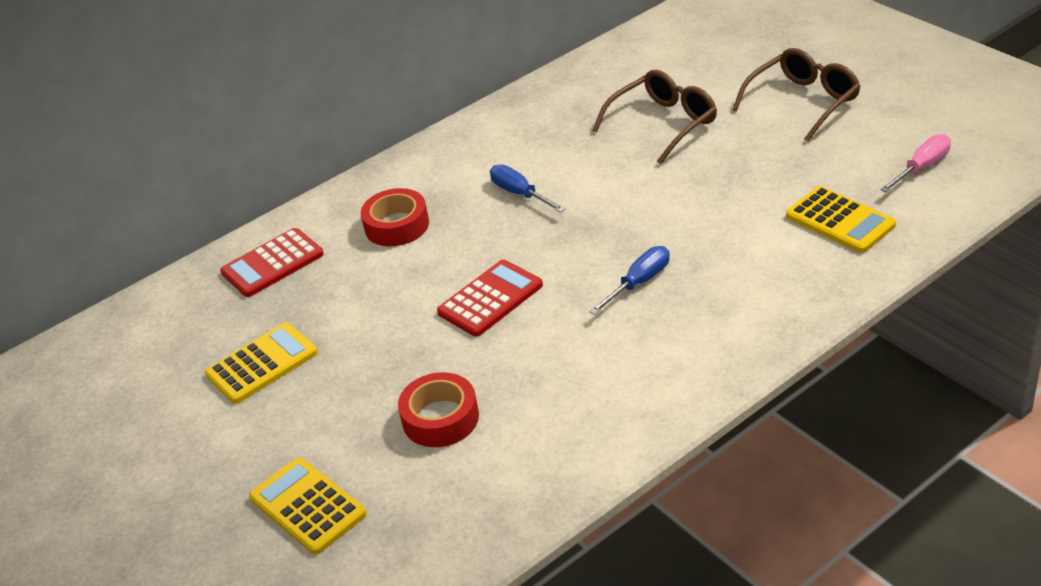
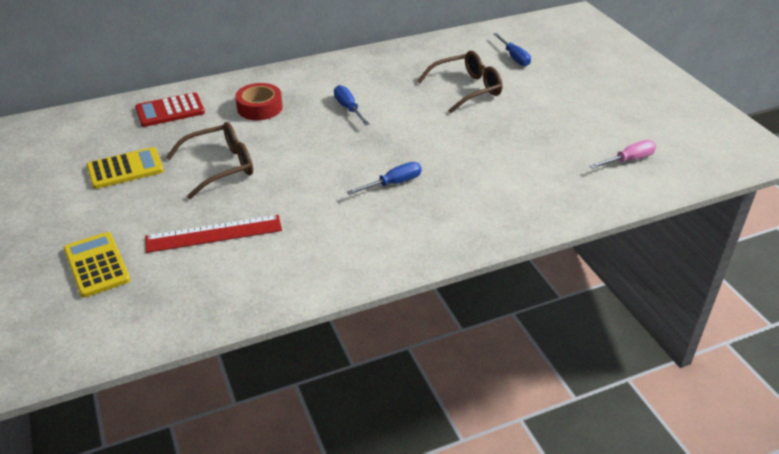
camera: 10 degrees right, 0 degrees up
red tape [398,372,479,447] -> red ruler [145,215,282,253]
red calculator [437,260,543,337] -> none
brown glasses [732,48,860,141] -> brown glasses moved to [166,122,253,199]
yellow calculator [786,186,896,253] -> none
none -> blue screwdriver [493,33,531,66]

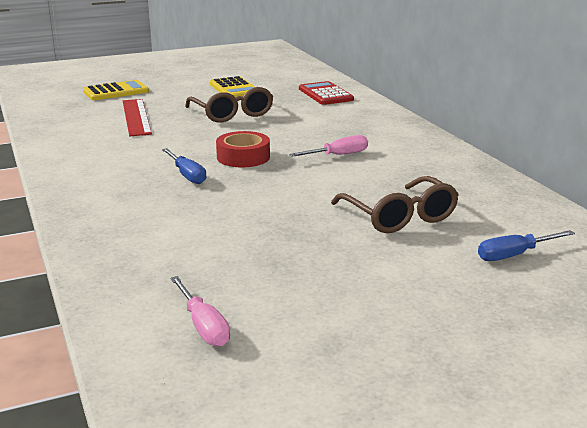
camera: 90 degrees right, 15 degrees down
red tape [235,83,283,120] -> red tape moved to [216,131,270,167]
blue screwdriver [334,85,370,126] -> pink screwdriver [289,135,368,157]

